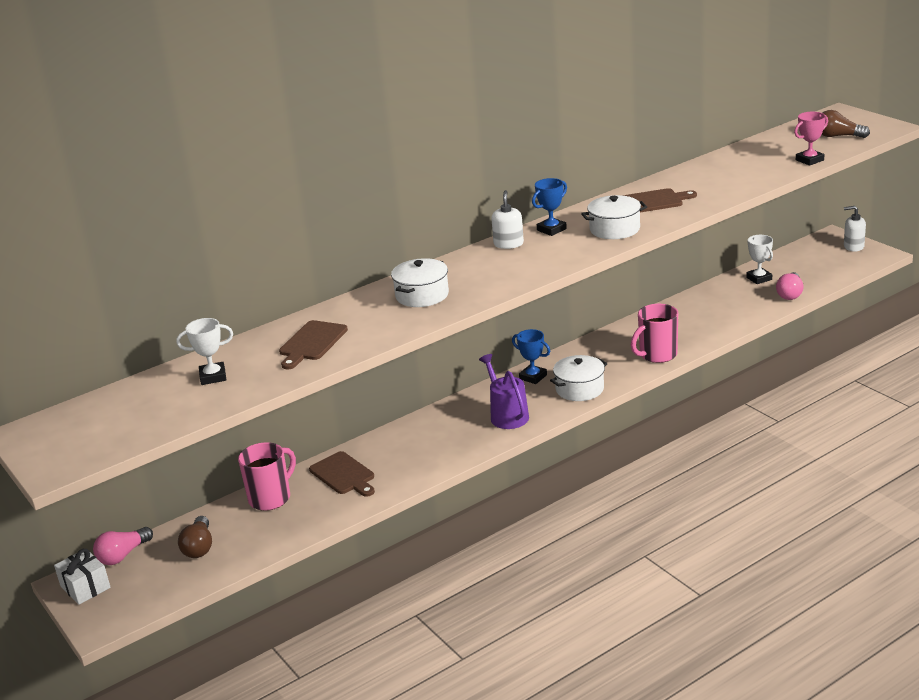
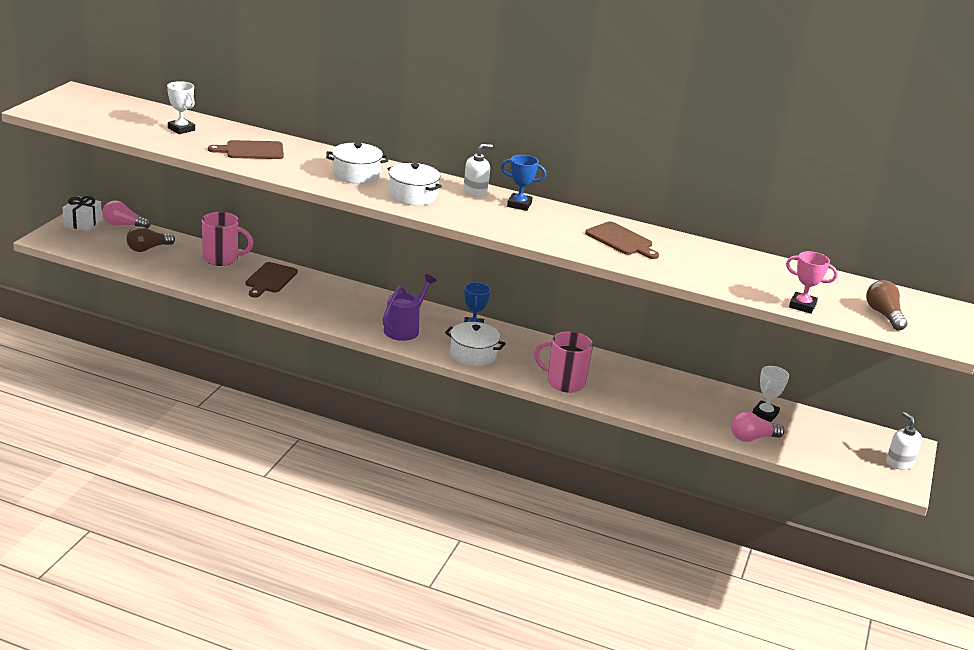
camera: 50 degrees right, 0 degrees up
white pot [581,195,647,239] -> white pot moved to [387,163,442,205]

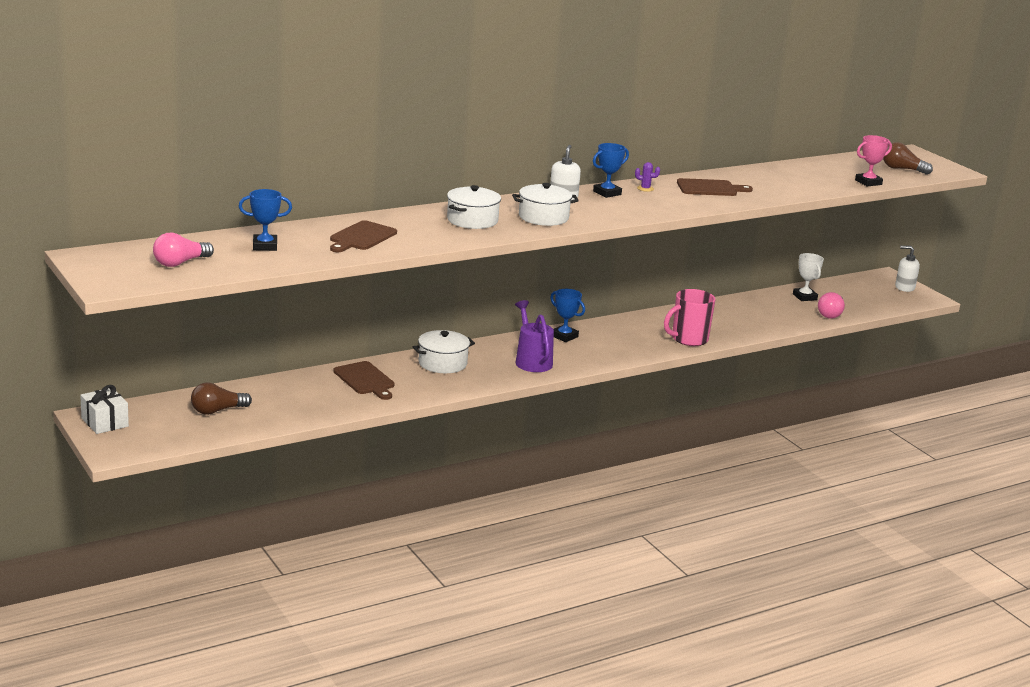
camera: 50 degrees left, 5 degrees down
pink light bulb [102,200,151,228] -> pink light bulb moved to [153,233,214,267]
brown light bulb [126,226,175,252] -> brown light bulb turned 60 degrees clockwise [191,382,252,415]
white trophy [167,81,195,134] -> blue trophy [239,189,292,251]
pink mug [202,212,253,266] -> none
white pot [445,322,506,366] -> white pot moved to [413,330,475,373]
none -> purple cactus [635,162,660,192]

